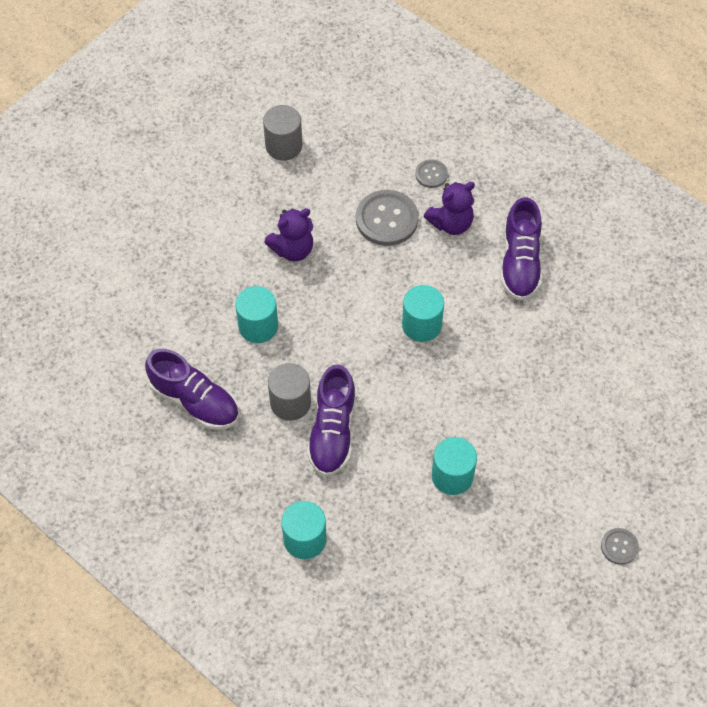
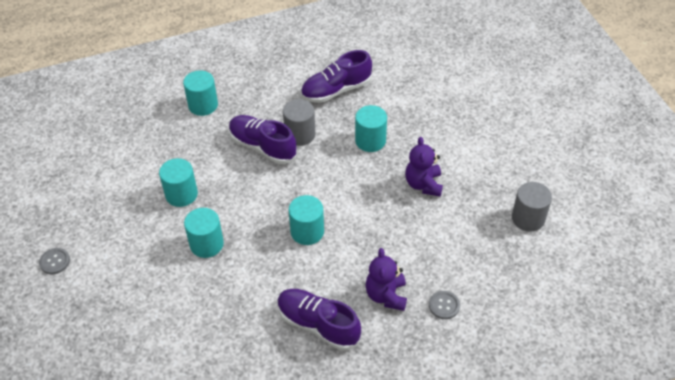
camera: 120 degrees right, 10 degrees down
grey button [356,190,419,246] -> none
none -> turquoise cylinder [184,208,224,258]

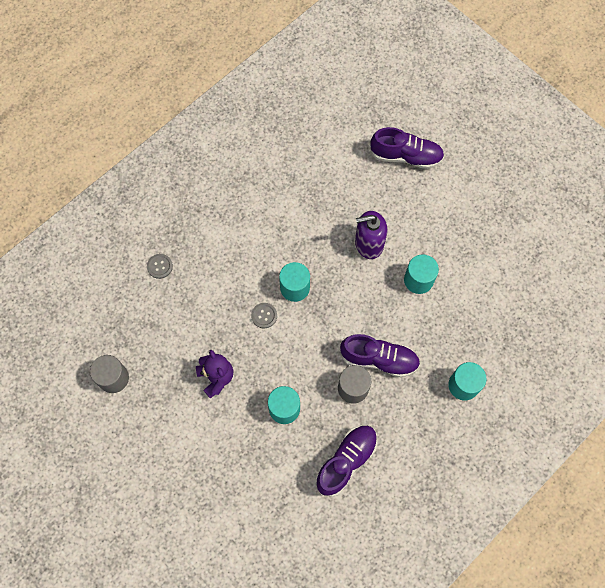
camera: 155 degrees right, 20 degrees up
grey button [39,248,70,274] -> grey button moved to [251,303,277,328]
turquoise cylinder [184,208,224,258] -> purple soap dispenser [355,211,388,259]
purple shoe [277,289,361,351] -> purple shoe moved to [370,127,444,169]
purple teddy bear [365,248,407,311] -> none

